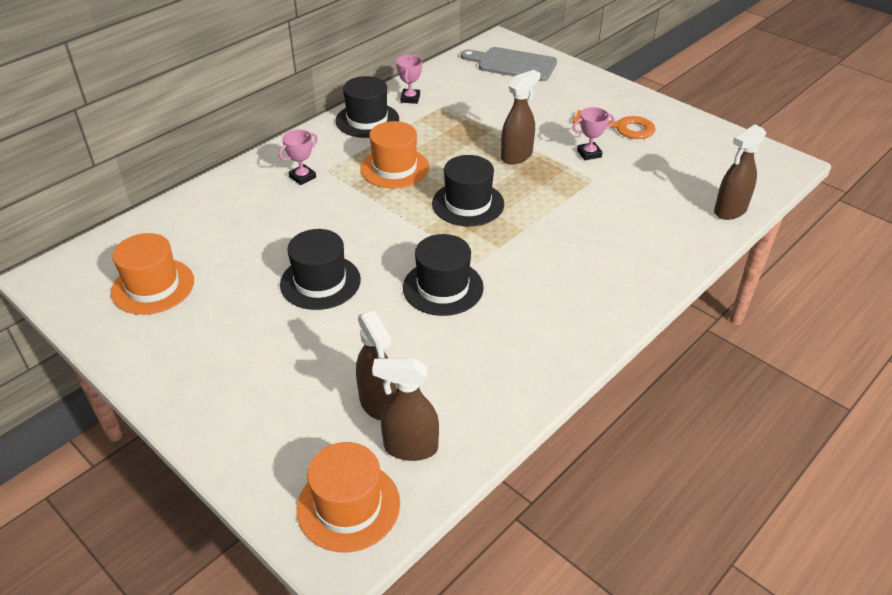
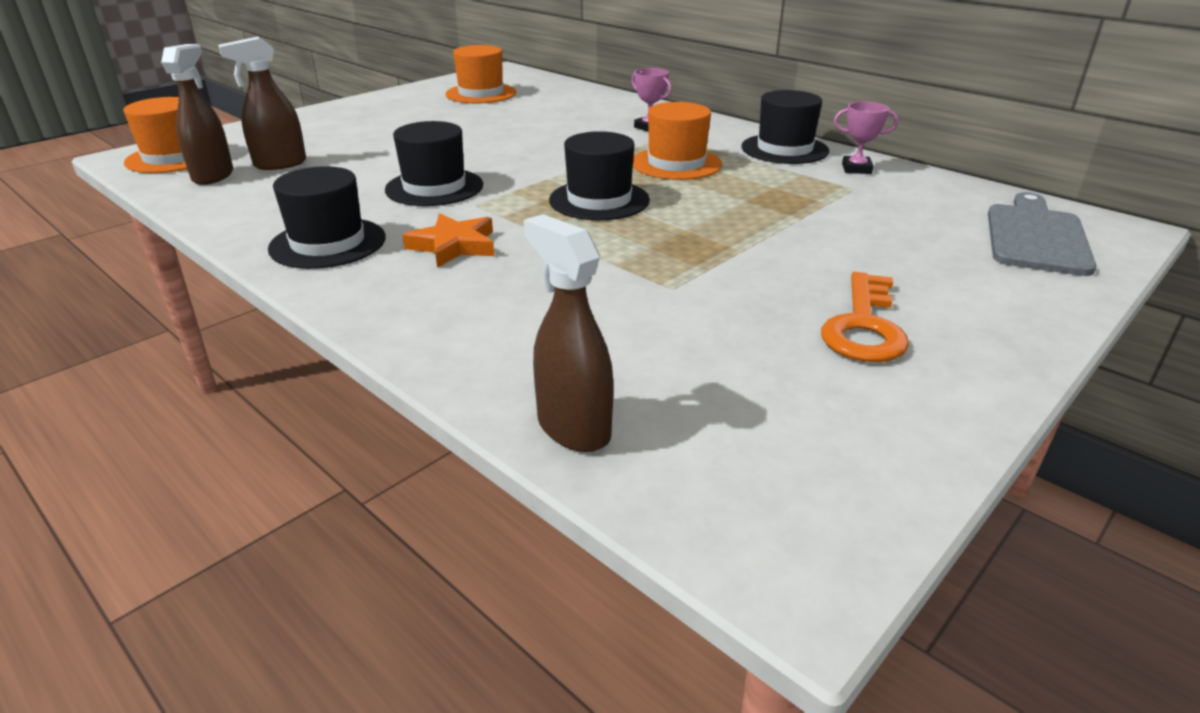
camera: 90 degrees right, 10 degrees down
black hat [280,229,361,310] -> black hat moved to [268,166,385,269]
brown spray bottle [501,70,540,164] -> none
pink trophy [572,107,614,160] -> none
none -> orange star [402,213,494,268]

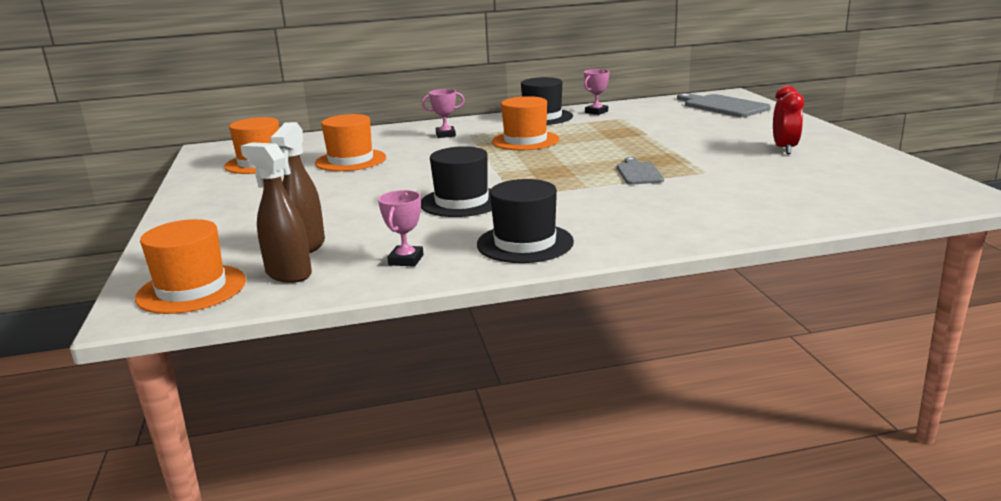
camera: 55 degrees left, 10 degrees down
orange star [402,213,494,268] -> none
brown spray bottle [523,214,614,452] -> none
black hat [549,131,650,220] -> none
orange key [821,272,909,362] -> red clock [773,85,804,154]
none -> orange hat [315,114,386,171]
none -> pink trophy [378,190,424,267]
none -> grey cutting board [617,157,664,185]

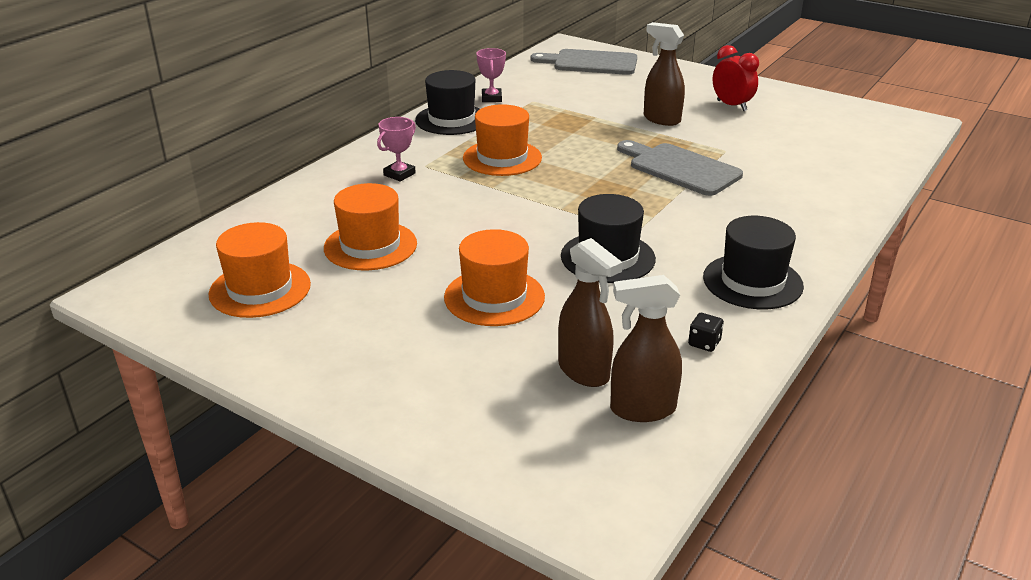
camera: 45 degrees left, 10 degrees up
orange hat [135,219,246,314] -> orange hat moved to [444,229,545,326]
pink trophy [378,190,424,267] -> black dice [688,313,724,352]
grey cutting board [617,157,664,185] -> grey cutting board [617,140,743,196], size x1.66
none -> brown spray bottle [644,22,685,126]

